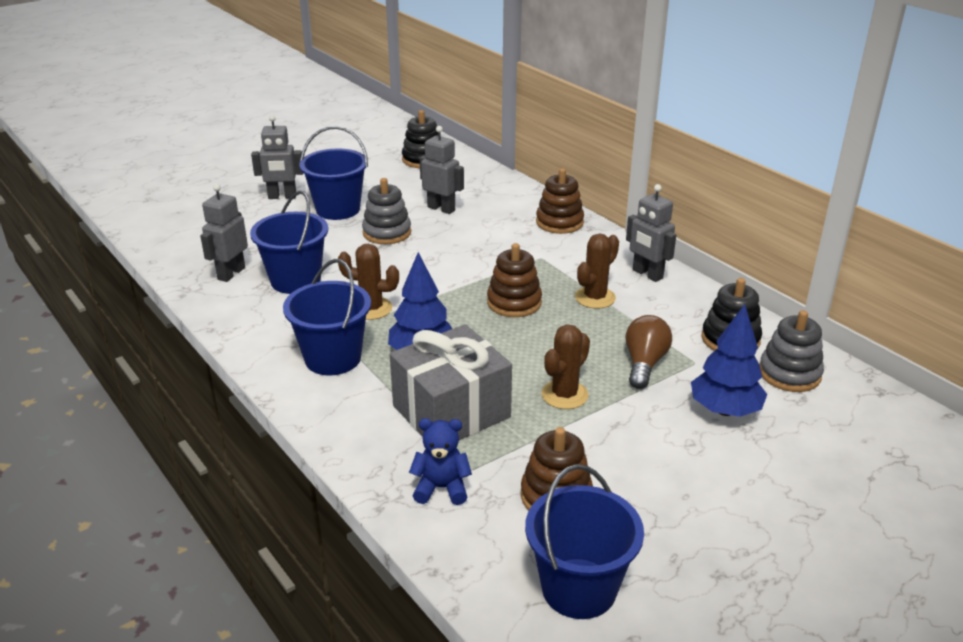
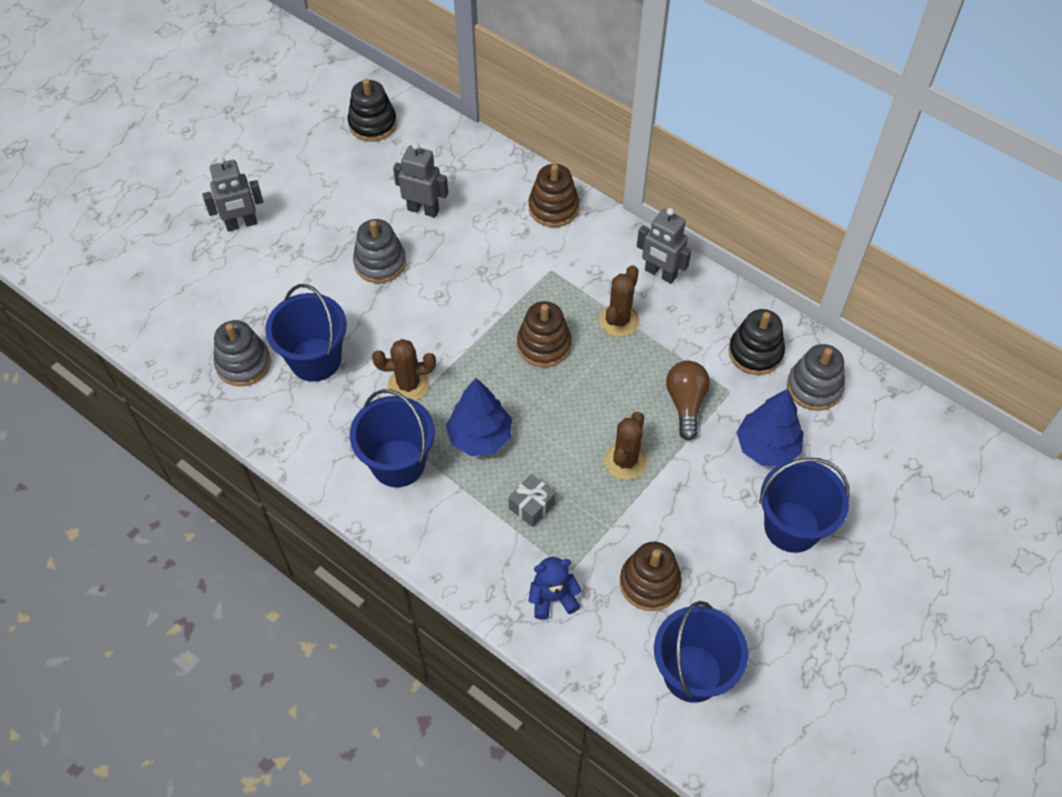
camera: 15 degrees left, 25 degrees up
grey robot [200,184,248,282] -> grey stacking toy [214,320,271,386]
blue bucket [299,126,368,220] -> blue bucket moved to [759,458,849,553]
grey gift [390,324,512,440] -> grey gift [508,474,556,527], size x0.43

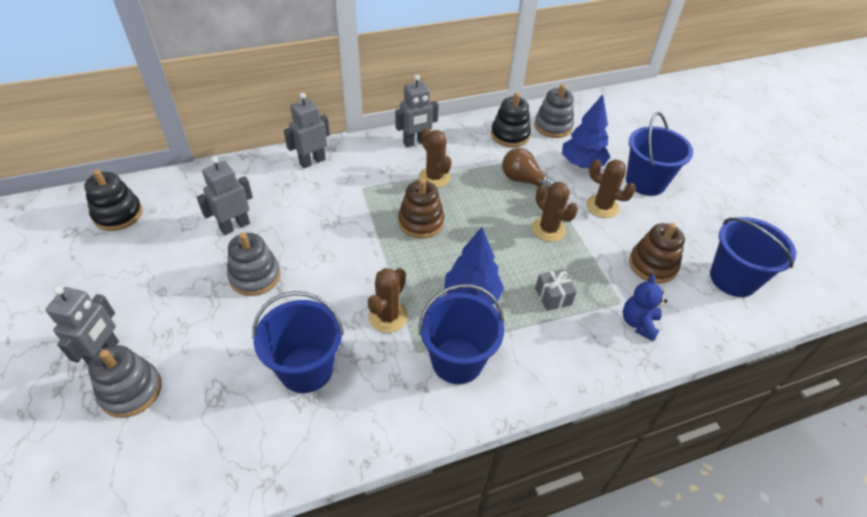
camera: 60 degrees left, 10 degrees down
grey stacking toy [214,320,271,386] -> grey stacking toy moved to [88,345,162,418]
brown stacking toy [528,164,579,227] -> grey robot [284,93,330,168]
none -> brown cactus [586,159,636,218]

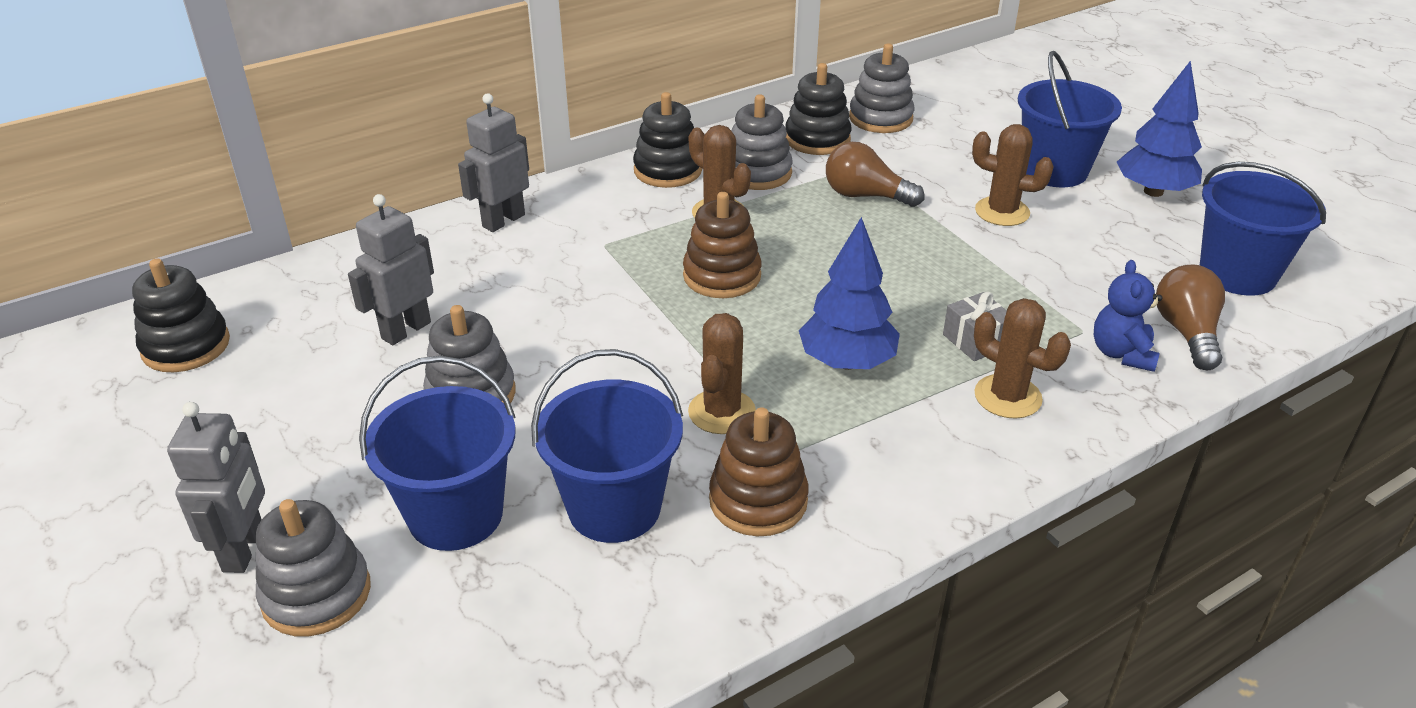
camera: 10 degrees left, 10 degrees down
grey robot [395,75,439,147] -> black stacking toy [633,92,702,188]
blue bucket [418,284,504,384] -> blue bucket moved to [359,356,516,551]
brown cactus [532,182,578,242] -> brown cactus moved to [974,298,1071,419]
blue tree [562,94,610,169] -> blue tree moved to [1117,61,1202,197]
brown stacking toy [629,223,685,284] -> brown stacking toy moved to [709,407,809,536]
none -> grey stacking toy [731,94,793,190]
none -> brown light bulb [1156,265,1225,370]

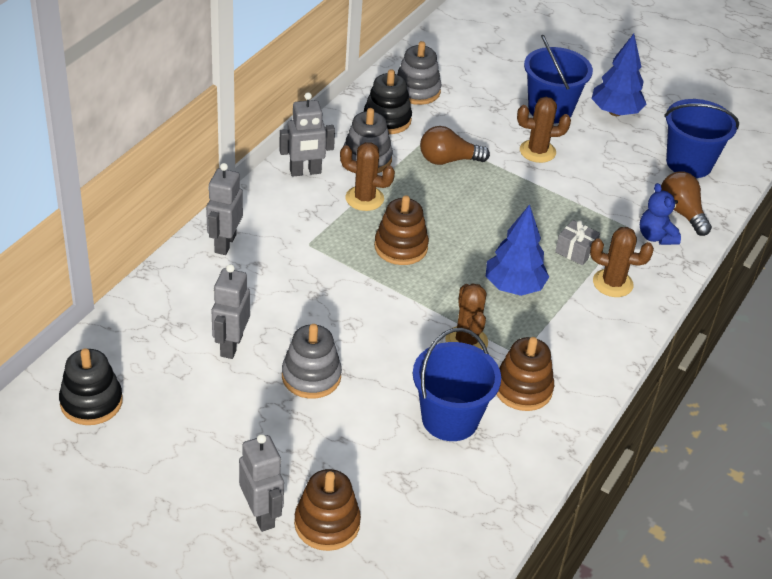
camera: 30 degrees left, 5 degrees up
grey stacking toy [256,499,371,636] -> brown stacking toy [294,469,361,551]
blue bucket [359,356,516,551] -> none
black stacking toy [633,92,702,188] -> grey robot [279,92,335,177]

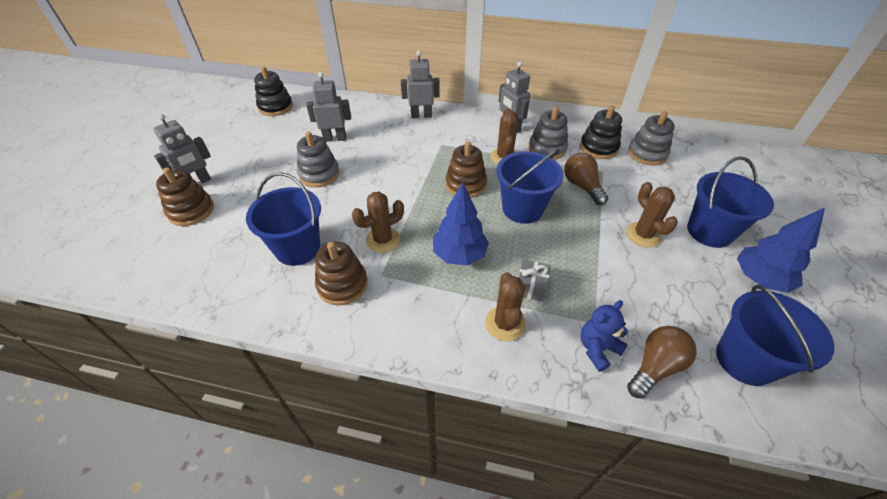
camera: 75 degrees right, 5 degrees up
none -> blue bucket [496,149,564,224]

